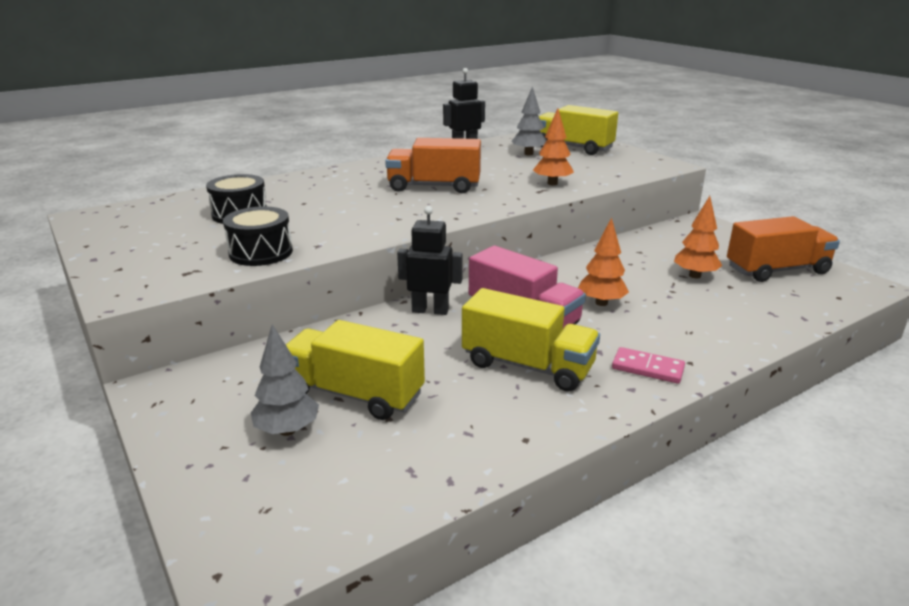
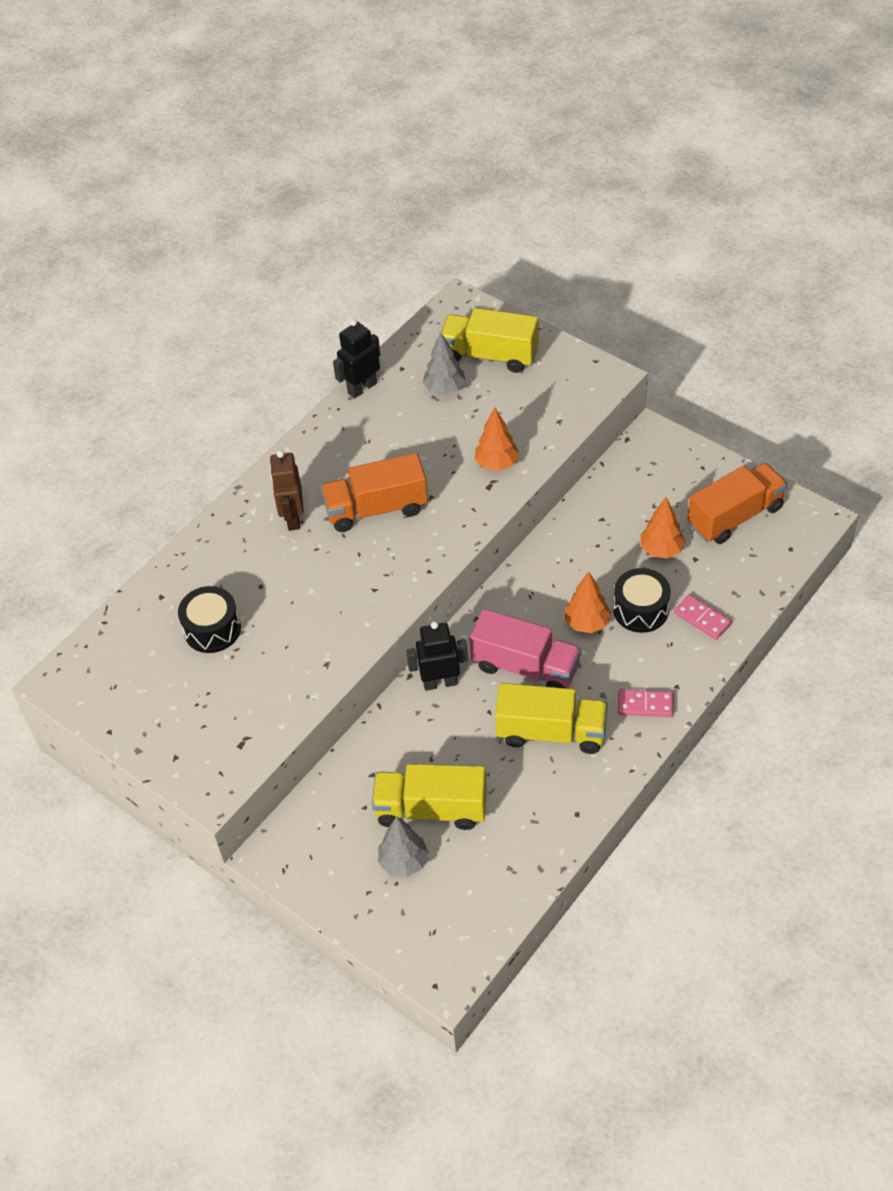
camera: 15 degrees left, 25 degrees up
black drum [223,206,293,266] -> black drum moved to [613,568,671,633]
none -> brown robot [269,450,304,531]
none -> pink domino [674,595,732,640]

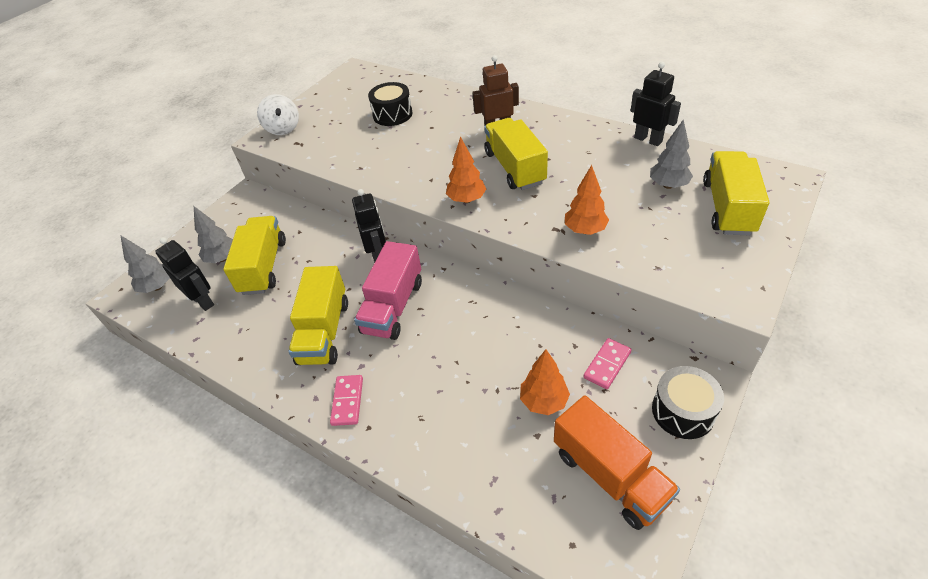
camera: 85 degrees right, 5 degrees down
orange truck [321,453,428,532] -> yellow truck [484,118,548,190]
orange tree [565,571,611,633] -> orange tree moved to [446,136,486,203]
black drum [613,568,671,633] -> black drum moved to [652,366,724,439]
pink domino [674,595,732,640] -> pink domino moved to [583,338,631,389]
none -> grey tree [120,235,170,293]
none -> black robot [155,237,214,311]
none -> white spinning top [257,94,299,135]

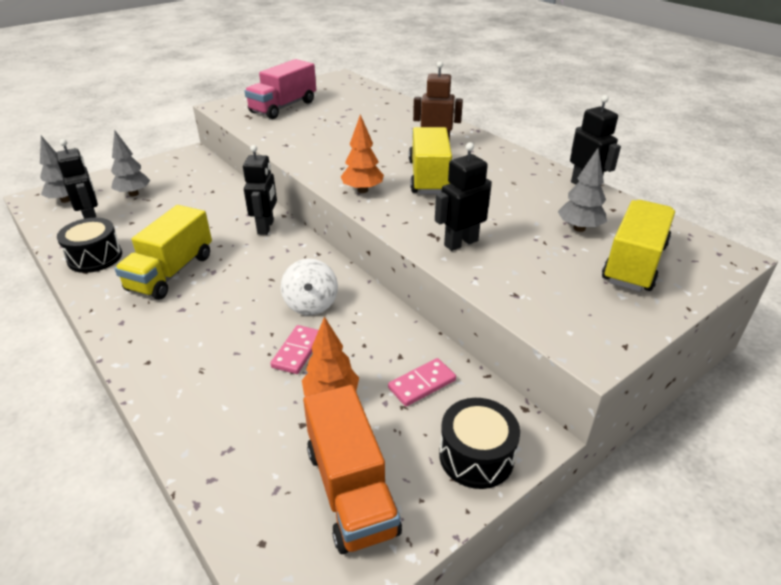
camera: 15 degrees right, 10 degrees down
yellow truck [223,216,286,295] -> none
white spinning top [257,94,299,135] -> white spinning top moved to [281,259,338,315]
pink domino [330,375,363,426] -> pink domino moved to [270,325,319,374]
pink truck [354,241,422,340] -> pink truck moved to [244,59,316,119]
black drum [368,82,412,126] -> black drum moved to [57,218,122,273]
orange tree [565,165,609,235] -> black robot [435,142,492,251]

